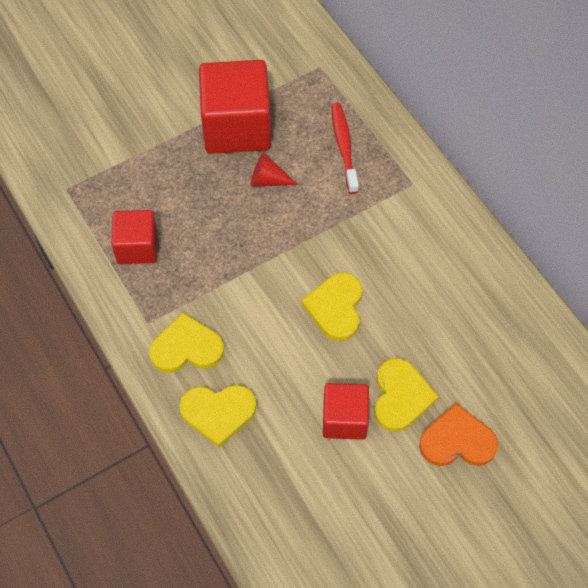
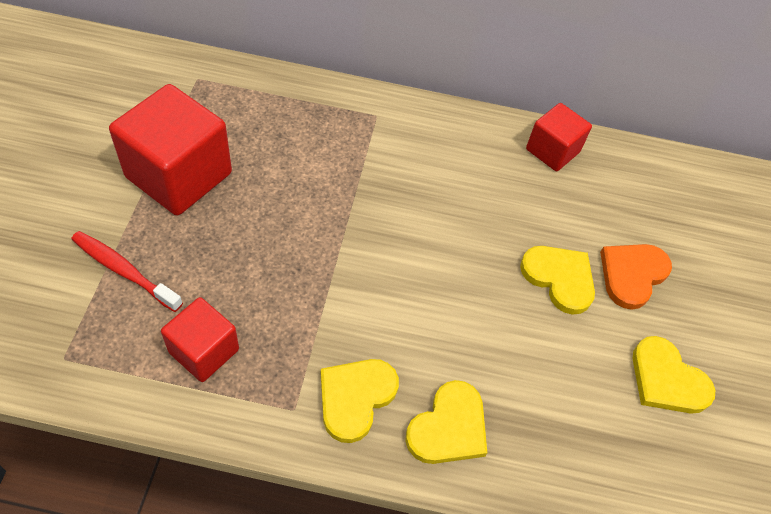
camera: 55 degrees left, 5 degrees down
red cone [251,153,298,187] -> none
yellow heart [301,272,363,341] -> yellow heart moved to [632,336,715,414]
red cube [323,383,369,440] -> red cube moved to [526,103,592,171]
red toothbrush [331,103,359,194] -> red toothbrush moved to [71,231,183,312]

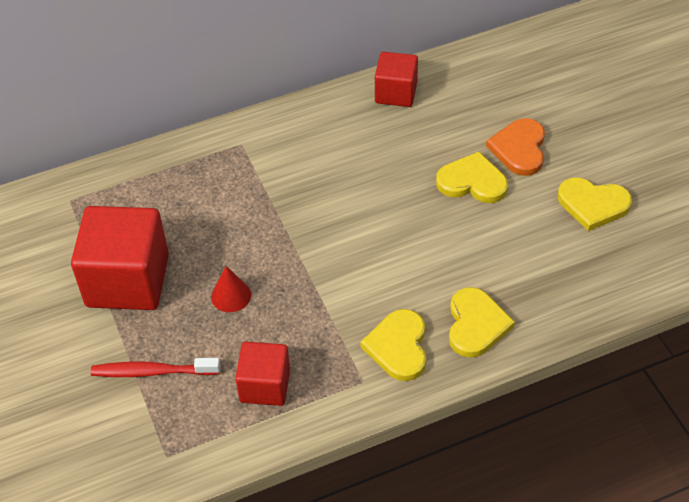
camera: 25 degrees left, 5 degrees down
none -> red cone [211,266,251,312]

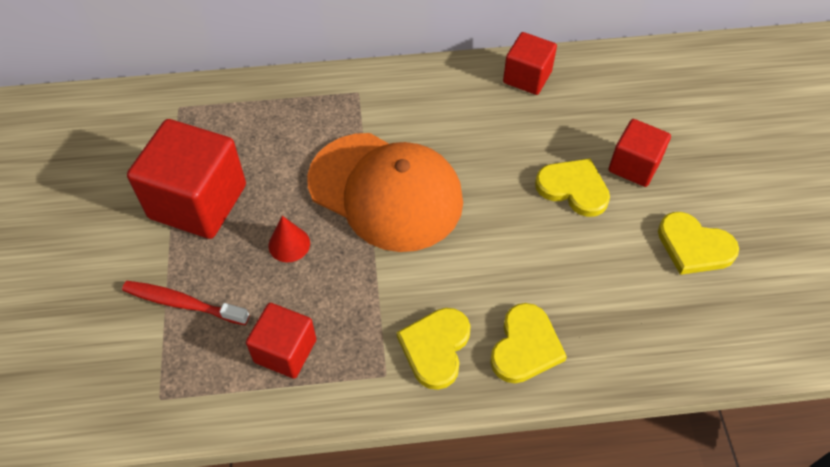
camera: 15 degrees right, 5 degrees up
orange heart [486,118,545,176] -> red cube [608,119,671,187]
none -> orange cap [307,133,463,252]

